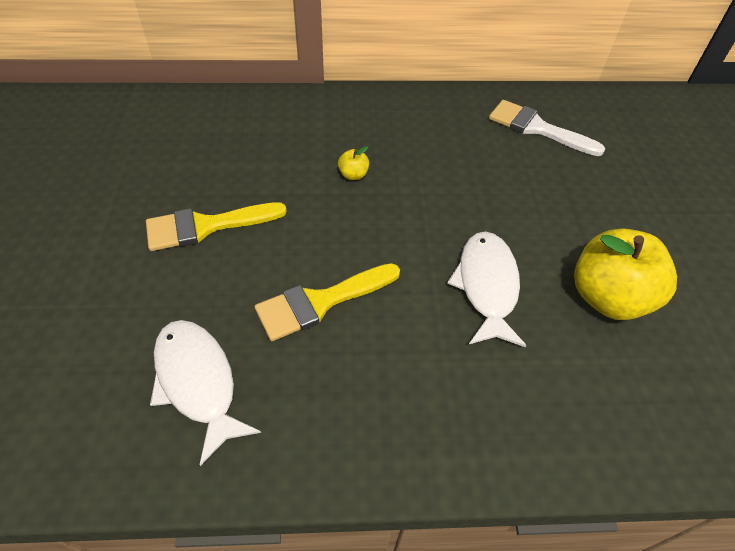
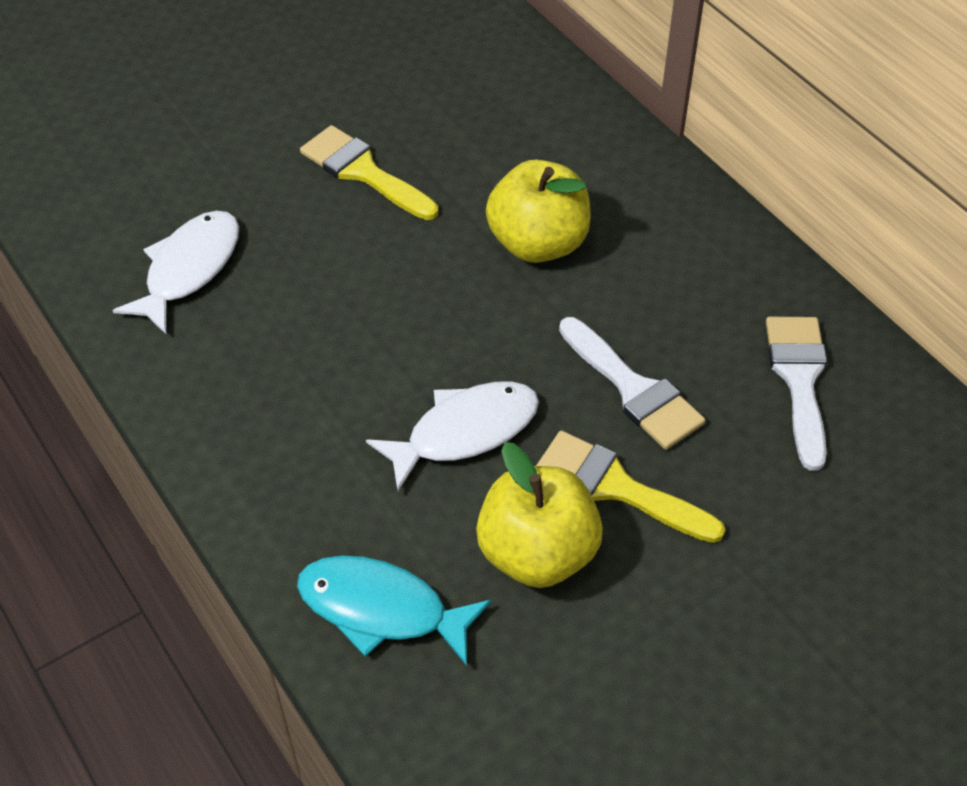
camera: 60 degrees right, 0 degrees up
yellow brush [255,263,400,341] -> yellow brush moved to [536,431,725,543]
yellow apple [338,146,369,180] -> yellow apple [486,160,591,263], size x2.44
none -> turquoise fish [297,556,491,666]
none -> white brush [559,317,705,450]

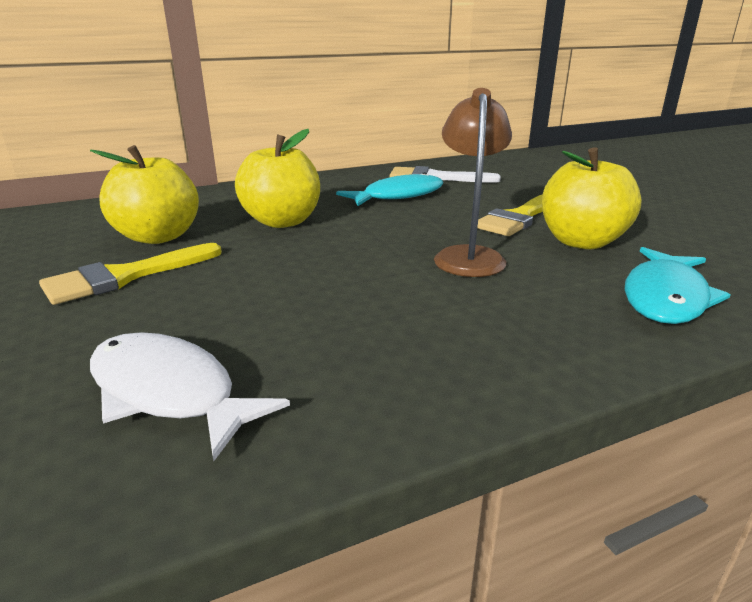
camera: 80 degrees left, 25 degrees down
white fish [366,381,539,491] -> brown lamp [434,88,512,277]
white brush [559,317,705,450] -> none
none -> yellow apple [90,145,199,244]
none -> turquoise fish [336,172,443,206]

